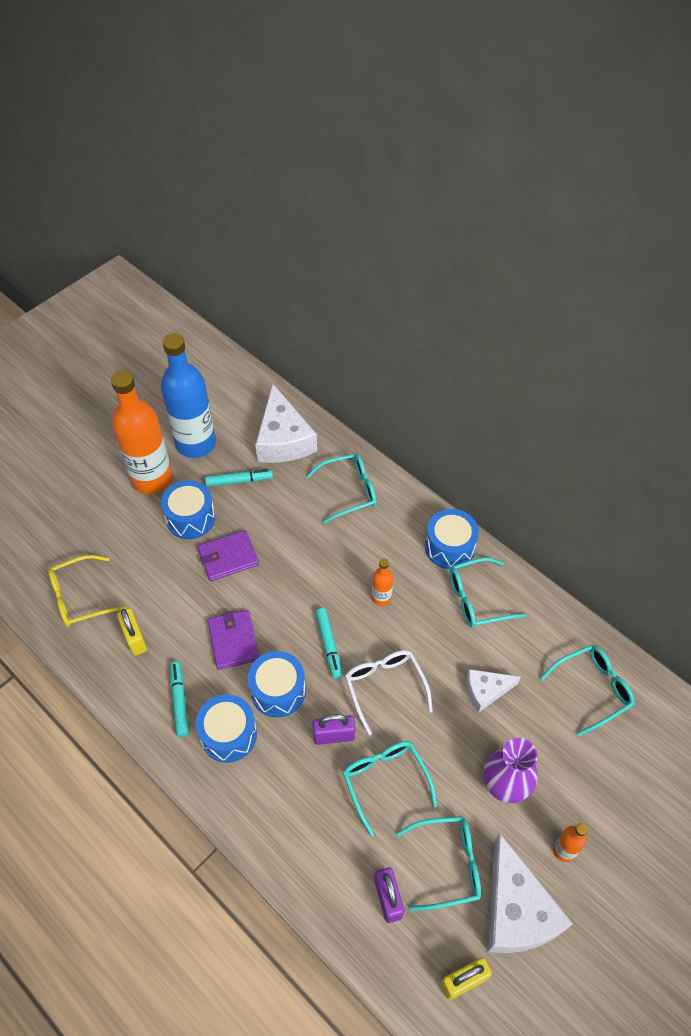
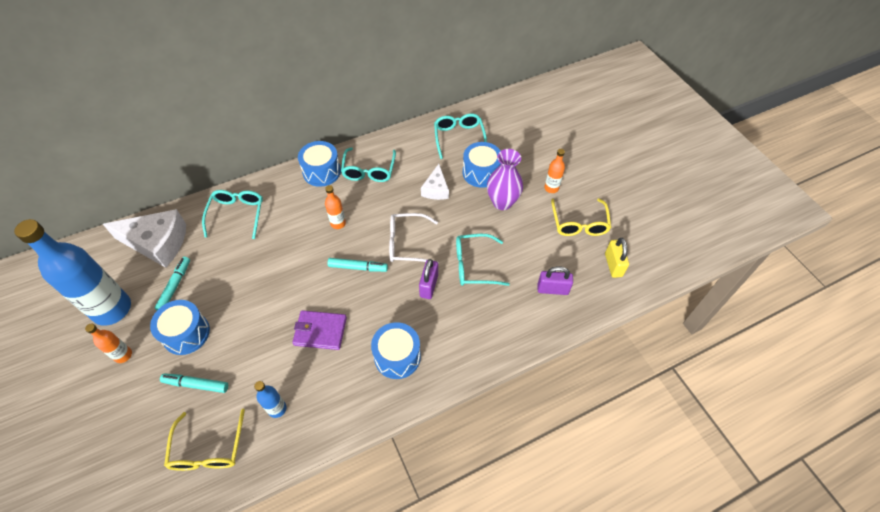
camera: 70 degrees left, 0 degrees up
orange bottle [111,371,172,494] -> orange bottle [85,324,132,363], size x0.44
yellow padlock [117,608,147,656] -> blue bottle [254,381,286,418]
turquoise marker [170,661,189,737] -> turquoise marker moved to [160,374,228,393]
purple wallet [198,530,259,581] -> none
blue drum [248,651,306,717] -> blue drum moved to [463,142,501,188]
turquoise glasses [397,816,481,911] -> none
white cheese [488,833,573,953] -> yellow glasses [551,199,611,236]

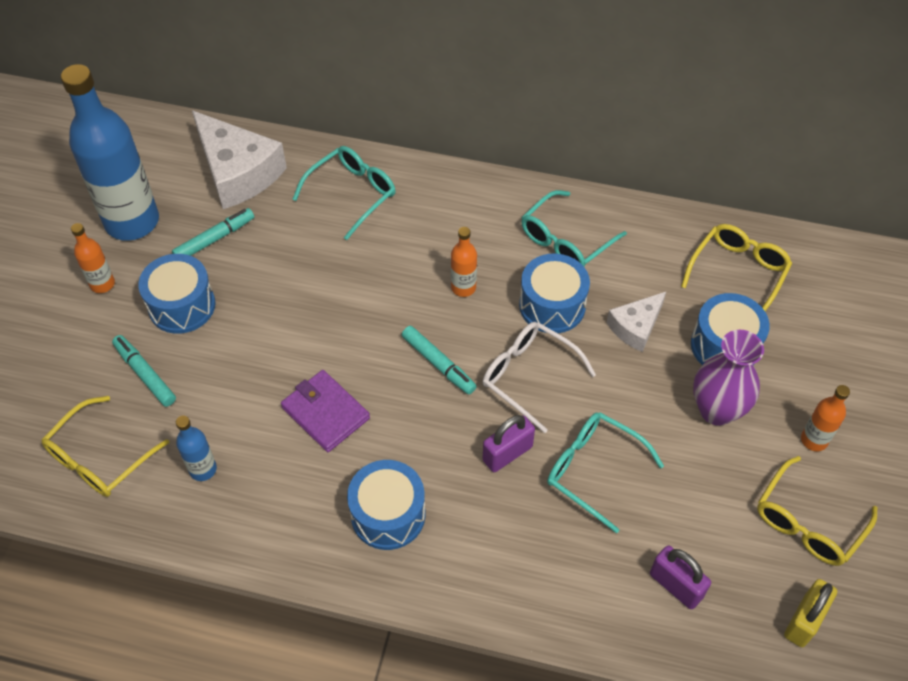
camera: 40 degrees right, 0 degrees up
blue drum [298,141,341,187] -> blue drum moved to [519,254,590,333]
turquoise glasses [434,114,487,159] -> yellow glasses [681,224,792,311]

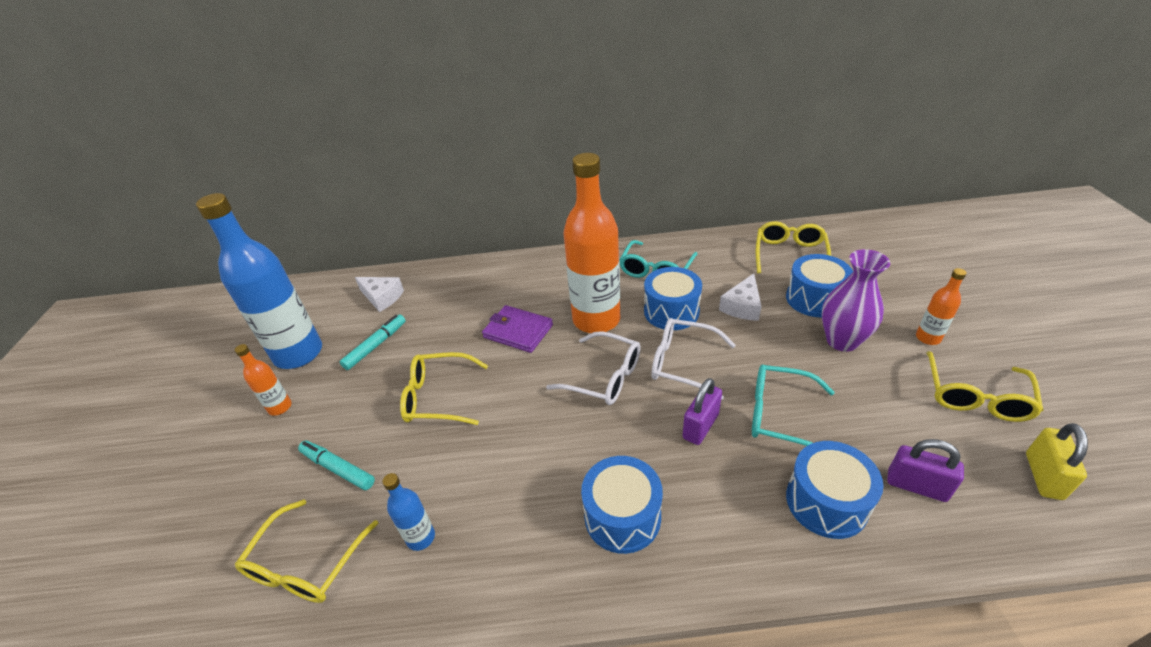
camera: 15 degrees left, 15 degrees down
blue drum [138,254,215,334] -> blue drum moved to [786,441,883,539]
white cheese [192,110,287,209] -> white cheese [355,277,404,312], size x0.55
purple wallet [281,370,370,452] -> purple wallet moved to [482,305,553,353]
turquoise glasses [292,146,396,240] -> none
turquoise marker [402,326,477,394] -> white glasses [546,331,641,405]
orange bottle [451,227,477,297] -> orange bottle [564,153,620,333], size x2.28
none -> yellow glasses [400,352,488,425]

